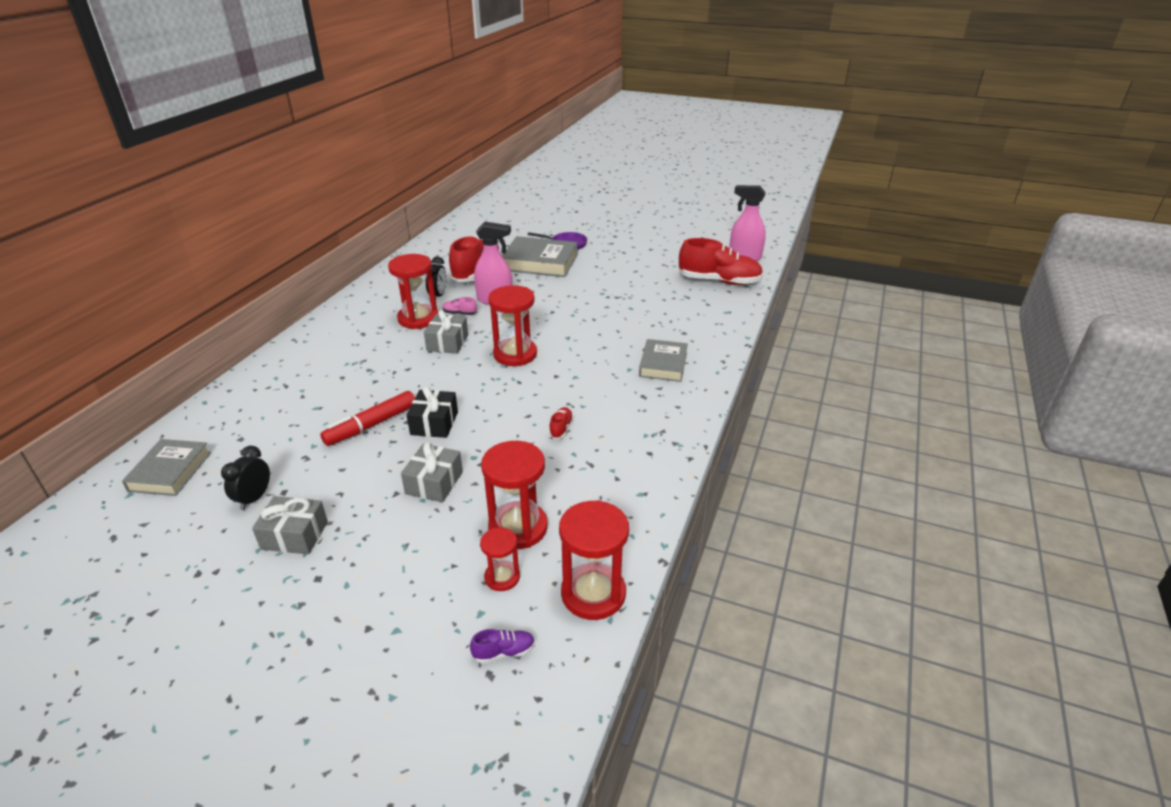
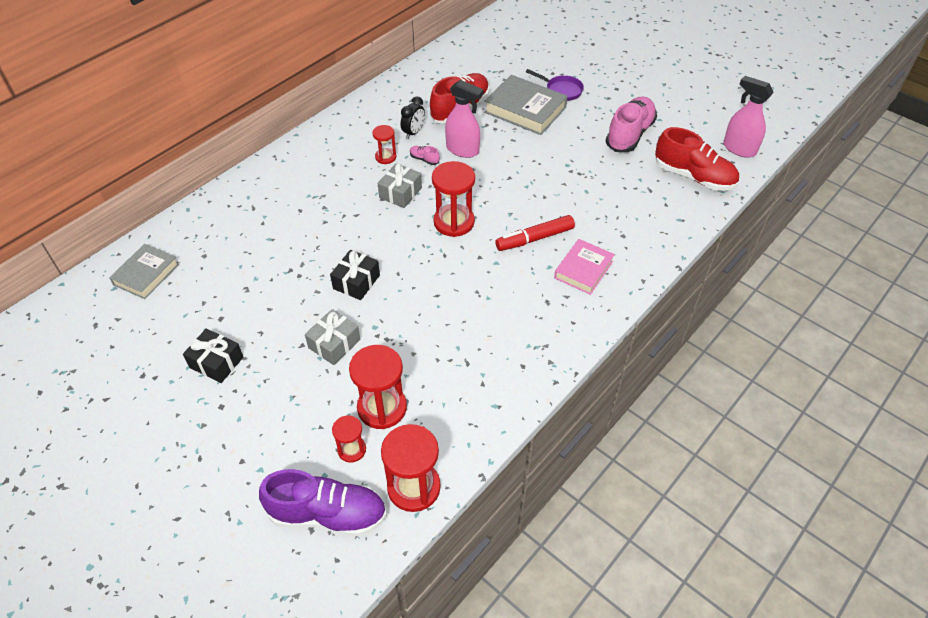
camera: 20 degrees right, 15 degrees up
black clock [221,446,270,510] -> none
grey gift [252,496,328,555] -> black gift [183,329,243,383]
red marker [320,391,415,446] -> red marker moved to [495,215,575,251]
red hourglass [388,254,438,329] -> red hourglass [372,125,396,164], size x0.56
purple shoe [470,629,535,663] -> purple shoe [259,469,387,536], size x2.46
red shoe [549,407,573,439] -> none
grey book [639,339,688,382] -> pink book [554,239,615,295]
none -> pink shoe [606,96,657,152]

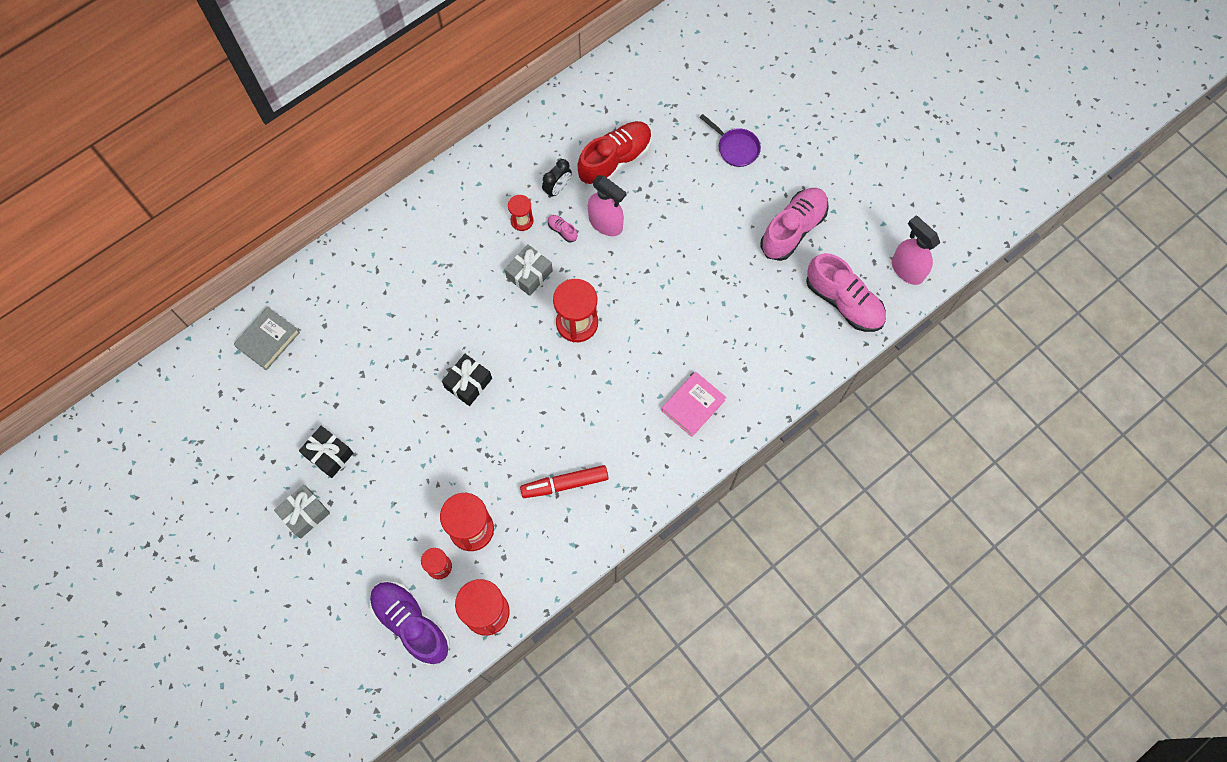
camera: 10 degrees right, 20 degrees up
purple shoe [259,469,387,536] -> purple shoe turned 150 degrees counterclockwise [369,581,450,666]
grey gift [305,309,360,365] -> grey gift moved to [274,485,330,539]
grey book [484,75,568,135] -> none
red marker [495,215,575,251] -> red marker moved to [520,465,609,498]
red shoe [655,127,739,191] -> pink shoe [806,253,886,332]

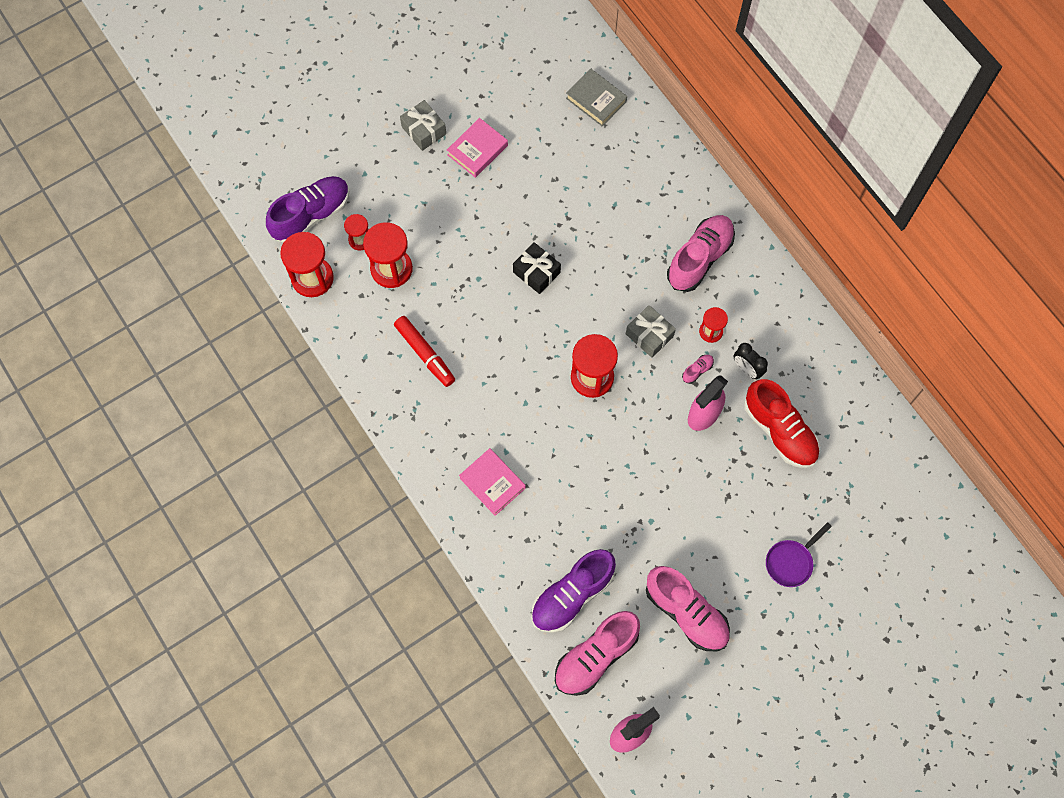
camera: 95 degrees right, 0 degrees up
black gift [299,426,353,478] -> pink book [447,118,508,178]
red marker [520,465,609,498] -> red marker turned 150 degrees clockwise [394,316,455,387]
none -> purple shoe [531,549,616,633]
none -> pink shoe [667,215,735,292]

